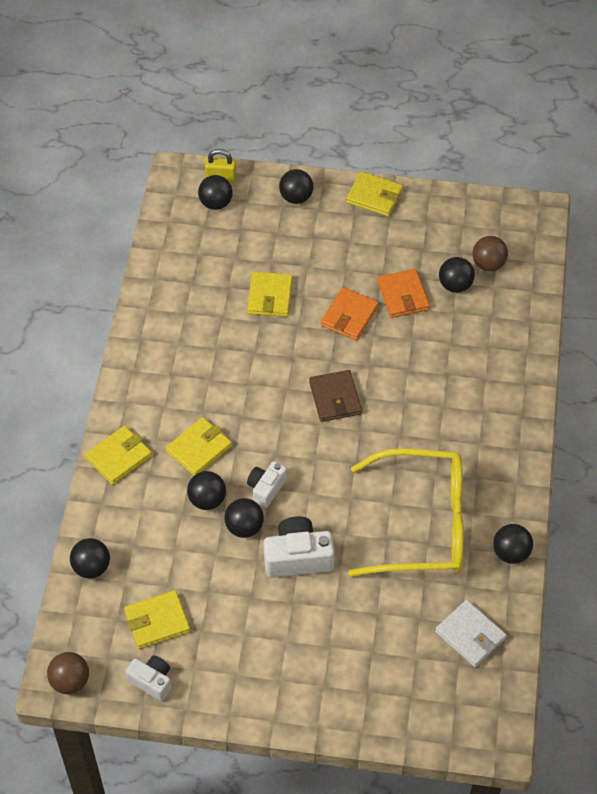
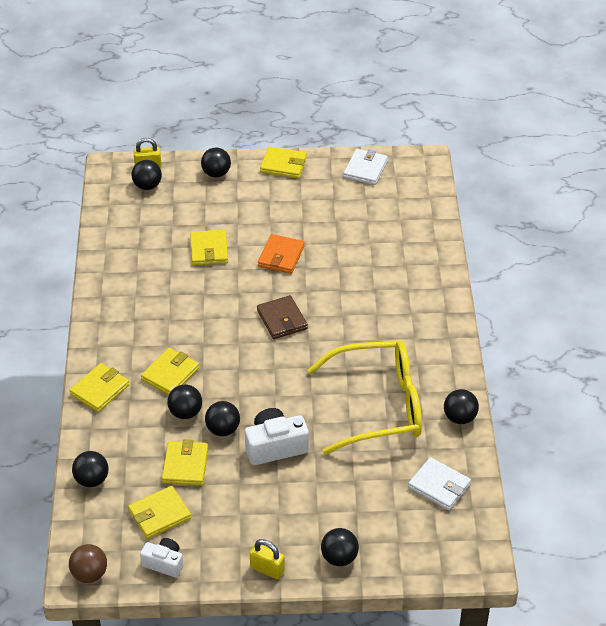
camera: 10 degrees left, 10 degrees down
white camera [247,461,287,508] -> none
orange wallet [377,269,430,318] -> none
black ball [439,257,475,293] -> black ball moved to [321,528,359,566]
brown ball [473,236,508,271] -> none
none -> yellow wallet [162,439,209,486]
none -> yellow padlock [250,539,285,579]
none -> white wallet [343,149,388,185]

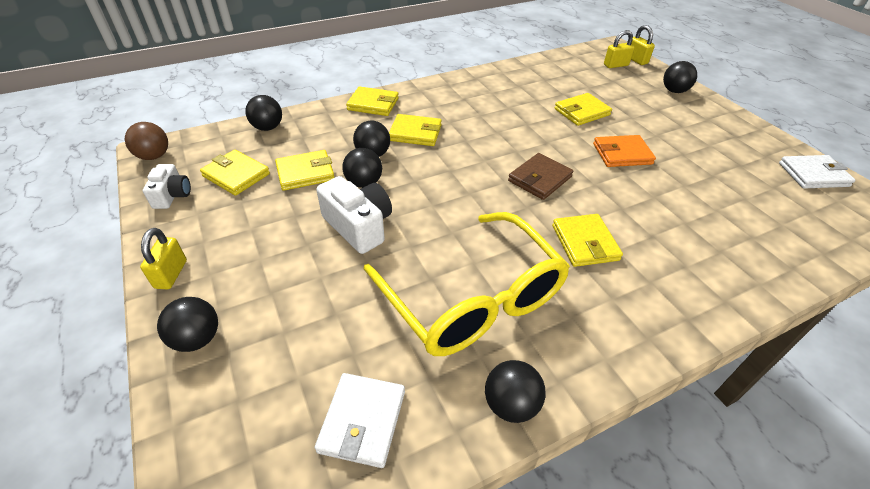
camera: 65 degrees right, 0 degrees up
black ball [131,160,162,190] -> yellow padlock [604,30,635,68]
yellow wallet [260,147,307,178] -> yellow wallet moved to [552,214,623,267]

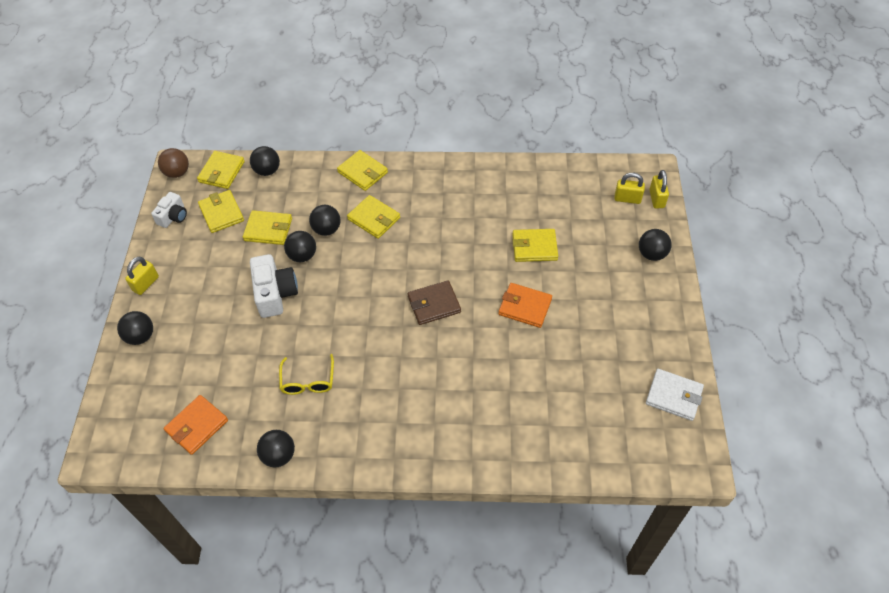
camera: 30 degrees right, 10 degrees up
white wallet [315,373,405,468] -> orange wallet [164,395,228,455]
yellow glasses [364,212,570,356] -> yellow glasses [279,354,334,395], size x0.44
yellow wallet [552,214,623,267] -> yellow wallet moved to [197,151,245,189]

